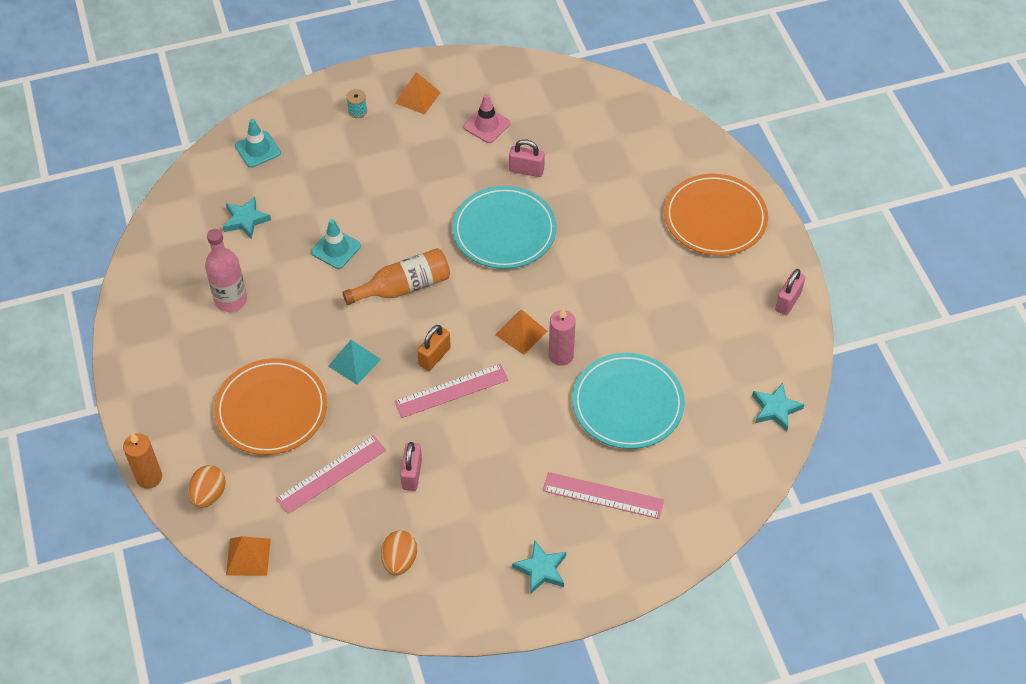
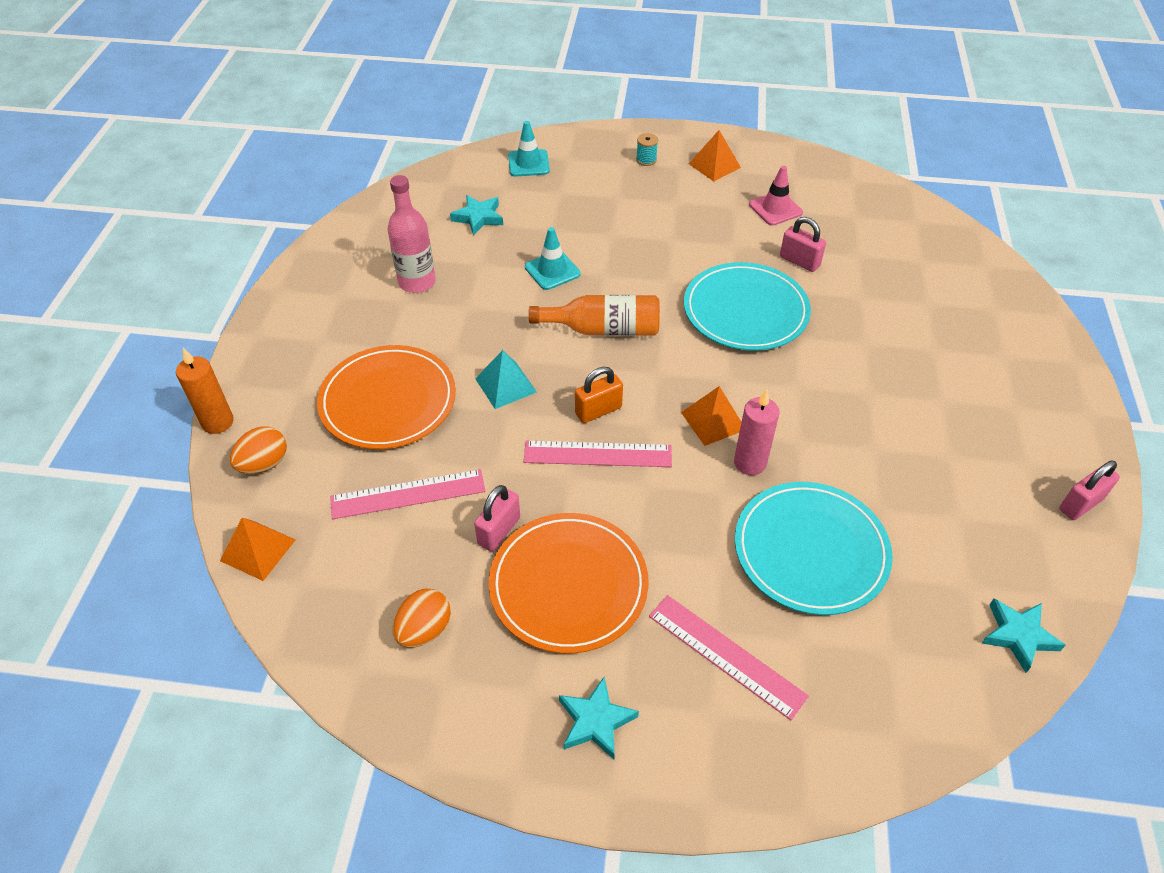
camera: 25 degrees right, 5 degrees down
orange plate [664,174,768,256] -> orange plate moved to [489,513,649,654]

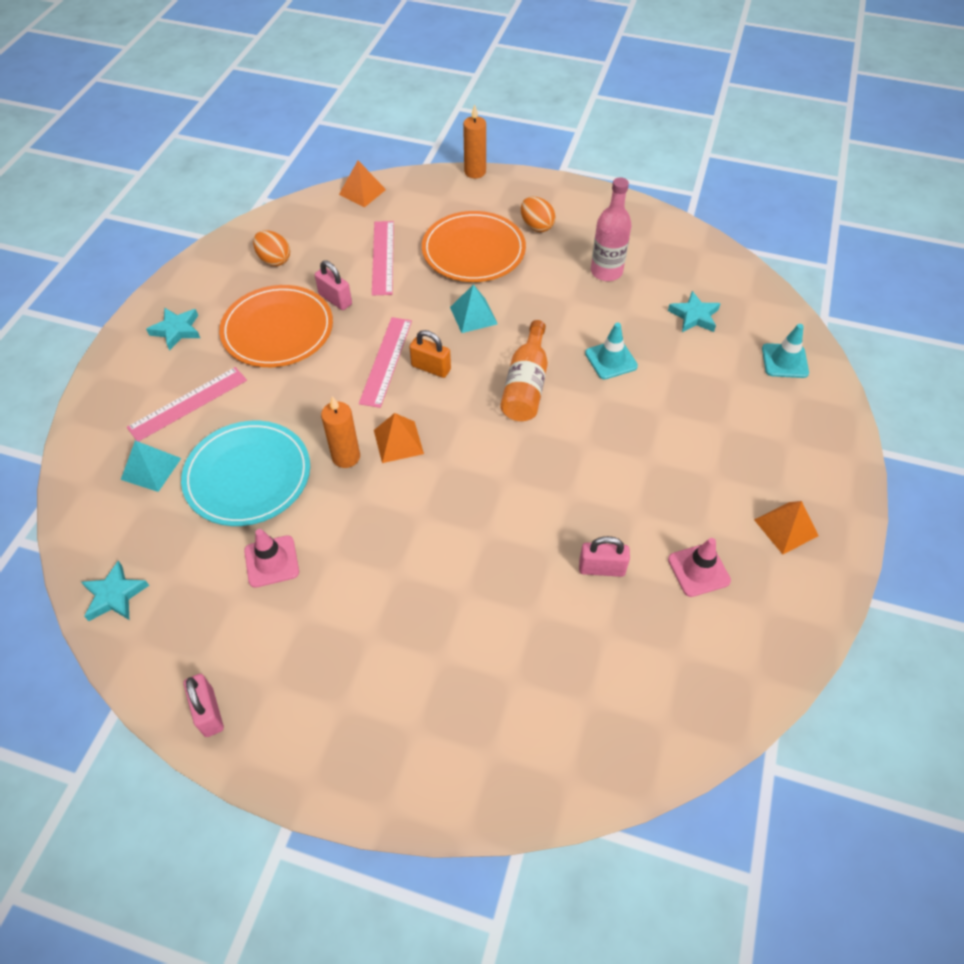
camera: 100 degrees right, 5 degrees up
orange egg [230,426,287,474] -> orange egg moved to [521,197,556,232]
orange padlock [575,367,623,423] -> orange padlock turned 45 degrees counterclockwise [409,330,451,378]
turquoise spool [636,133,658,166] -> none
turquoise plate [684,262,811,351] -> none
pink candle [734,390,780,475] -> orange candle [321,396,360,468]
pink padlock [780,217,826,272] -> pink padlock turned 45 degrees clockwise [579,536,630,577]
none -> turquoise pyramid [121,441,181,492]
none -> pink traffic cone [244,529,299,588]

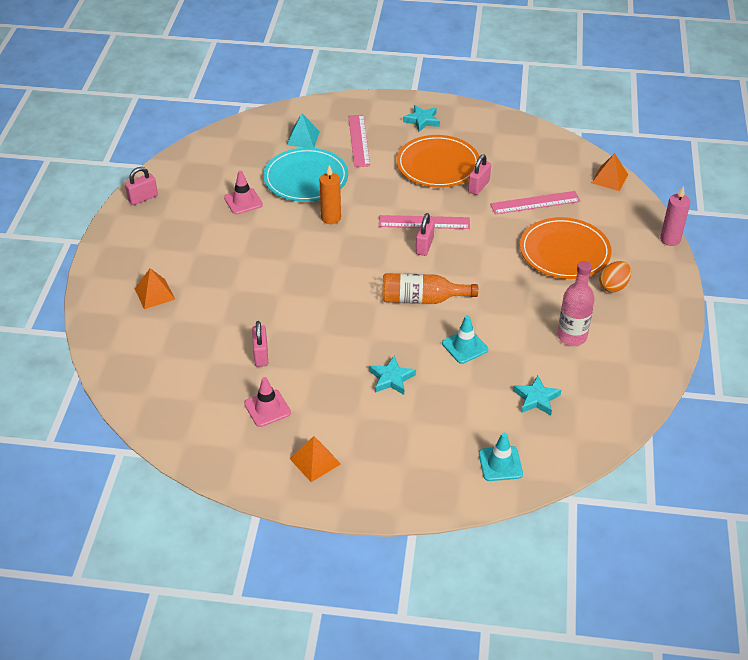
camera: 80 degrees right, 10 degrees down
turquoise star [81,561,149,621] -> turquoise star moved to [369,356,416,395]
pink ruler [127,367,247,442] -> pink ruler turned 45 degrees clockwise [348,115,370,167]
orange egg [253,230,290,266] -> none
orange pyramid [374,413,424,463] -> orange pyramid moved to [135,268,176,309]
orange padlock [409,330,451,378] -> pink padlock [416,213,435,256]
turquoise pyramid [450,284,498,333] -> none
orange candle [463,105,486,178] -> pink candle [660,186,690,246]

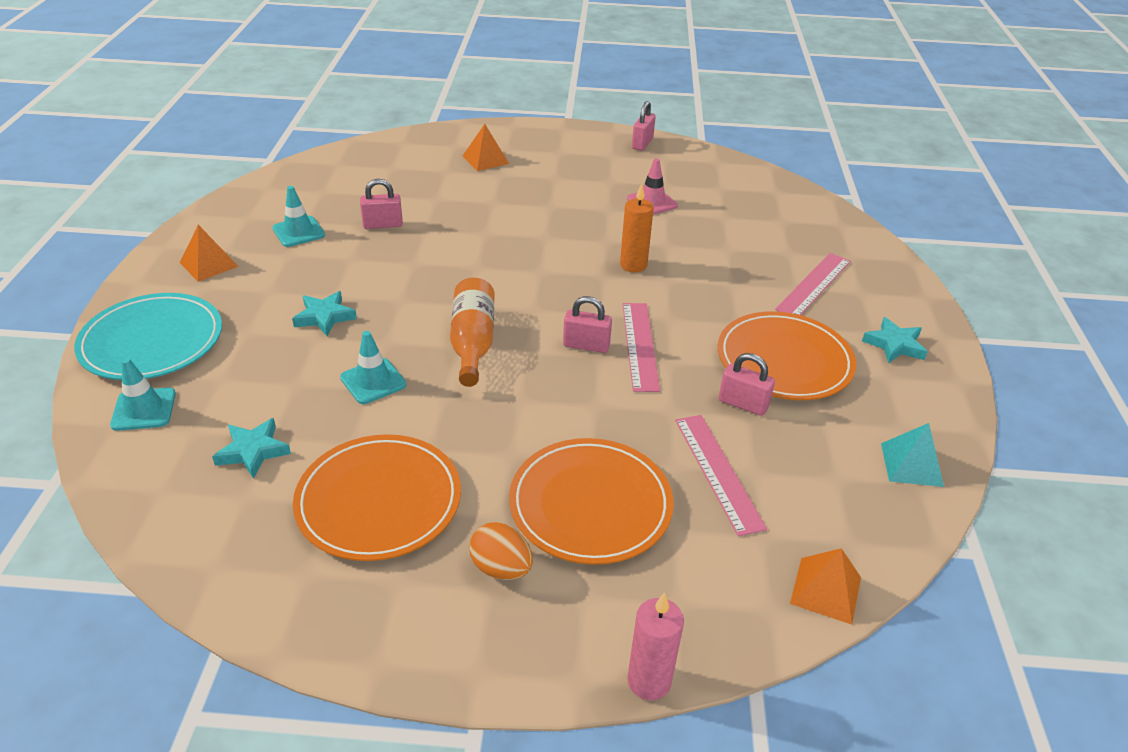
camera: 85 degrees right, 5 degrees down
pink padlock [125,167,158,205] -> pink padlock turned 60 degrees clockwise [632,101,656,151]
pink traffic cone [244,377,291,427] -> turquoise traffic cone [272,186,325,247]
turquoise plate [263,148,348,202] -> turquoise plate moved to [74,293,222,380]
turquoise pyramid [287,113,320,148] -> turquoise pyramid moved to [881,423,944,487]
pink ruler [348,115,370,167] -> pink ruler turned 45 degrees counterclockwise [775,253,851,315]
pink bottle [557,261,595,346] -> orange plate [293,434,461,561]

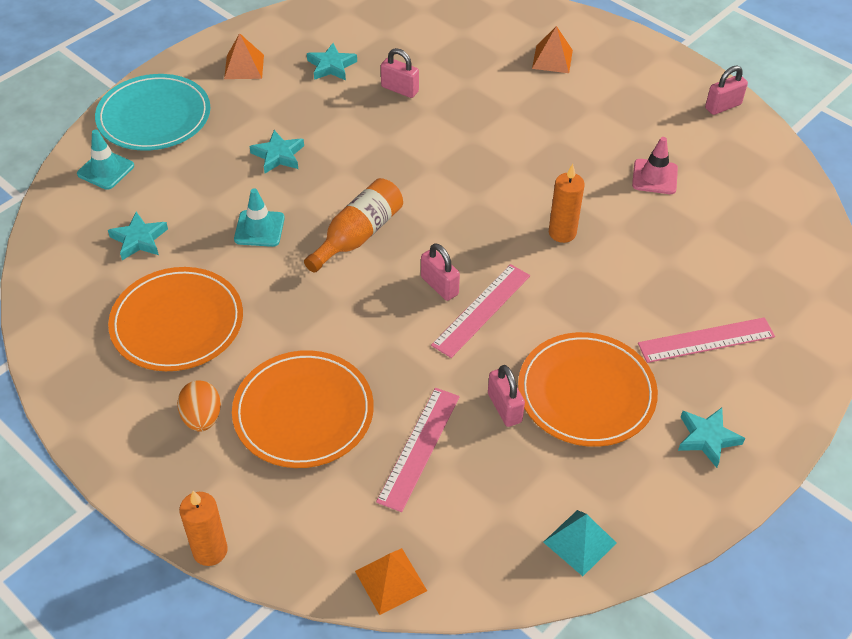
camera: 40 degrees right, 10 degrees up
turquoise traffic cone [272,186,325,247] -> turquoise star [307,43,357,80]
pink candle [627,592,684,700] -> orange candle [179,491,228,566]

